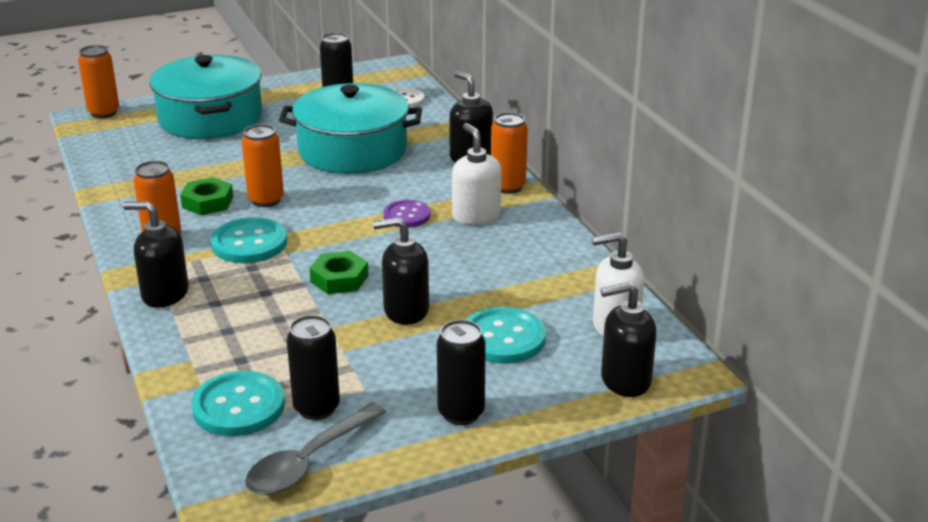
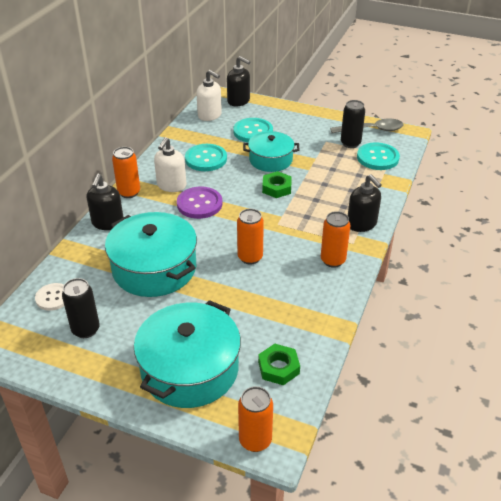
camera: 135 degrees left, 10 degrees up
green nut [180,177,233,215] -> green nut moved to [258,344,300,385]
turquoise button [211,217,287,263] -> turquoise button moved to [185,144,227,171]
black soap dispenser [373,217,429,325] -> turquoise pot [243,131,300,172]
purple button [384,200,431,228] -> purple button [177,187,222,219], size x1.54
black can [437,320,486,425] -> none

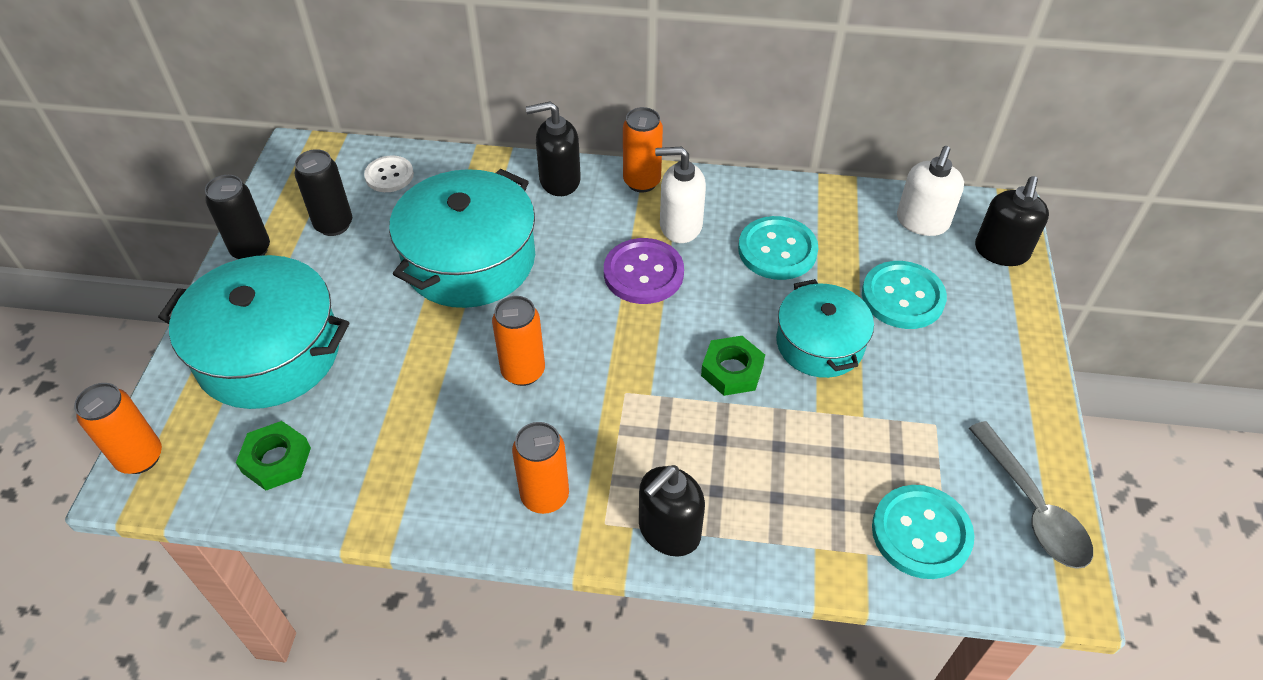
camera: 75 degrees right, 10 degrees up
black can [341,100,365,148] -> black can moved to [205,175,270,259]

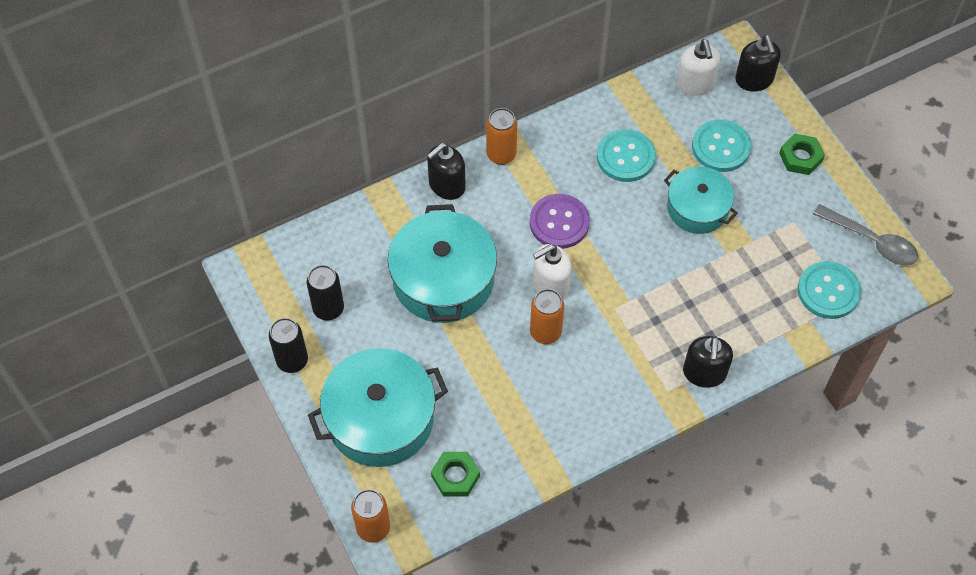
camera: 35 degrees left, 10 degrees up
white button [364,155,414,192] -> none
orange can [512,422,569,514] -> none
white soap dispenser [655,146,706,243] -> white soap dispenser moved to [533,244,571,299]
green nut [701,336,765,396] -> green nut moved to [779,134,825,175]

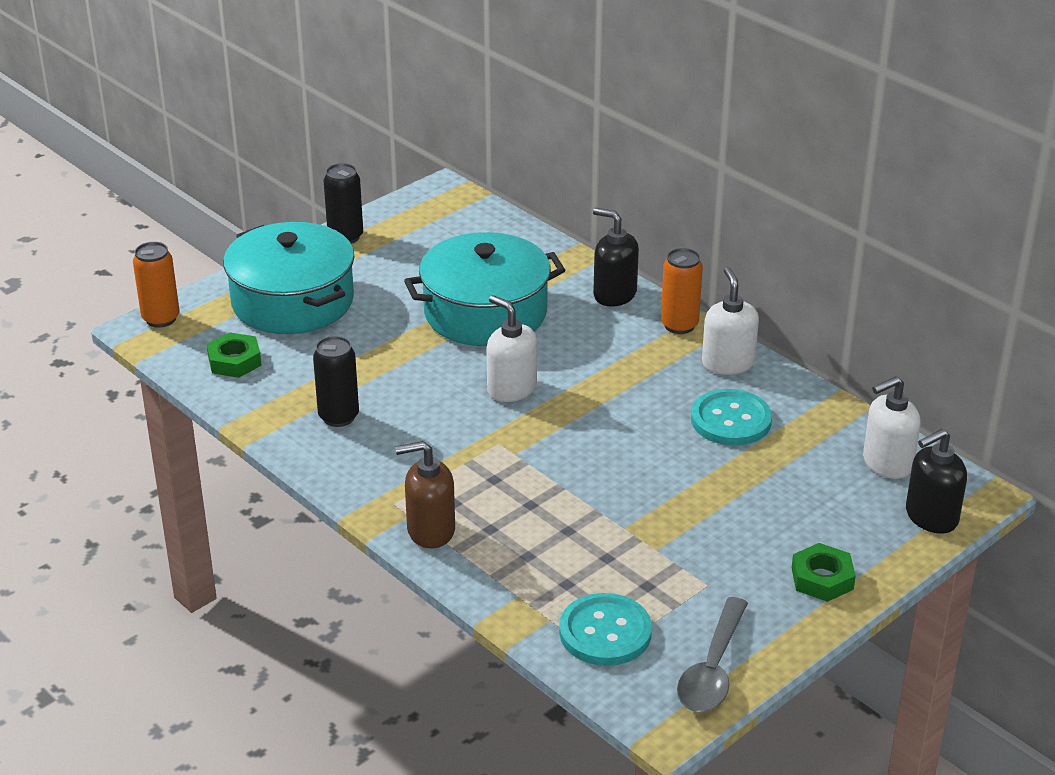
camera: 75 degrees right, 25 degrees down
black can [307,265,344,320] -> black can moved to [313,336,359,427]
purple button [530,194,590,249] -> none
orange can [530,289,564,344] -> none
turquoise pot [664,166,738,234] -> none
black soap dispenser [683,336,733,388] -> brown soap dispenser [395,441,455,548]
turquoise button [692,119,751,172] -> none
none -> white soap dispenser [702,267,759,375]

